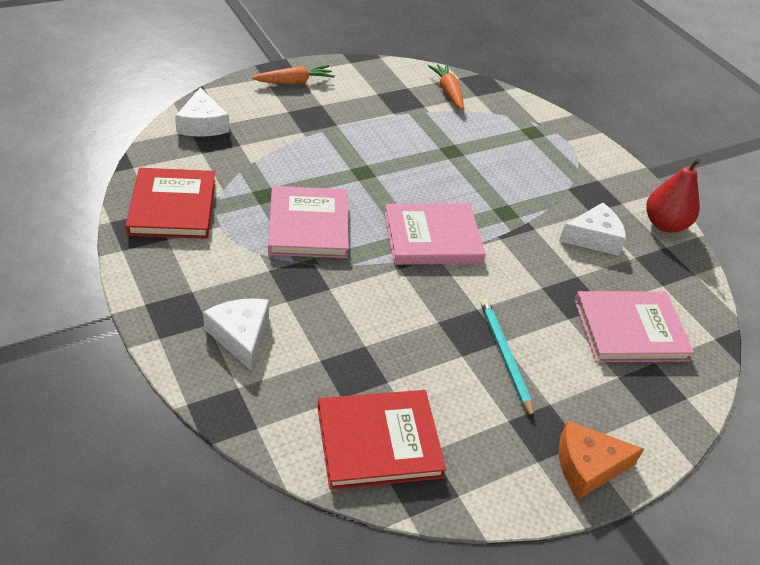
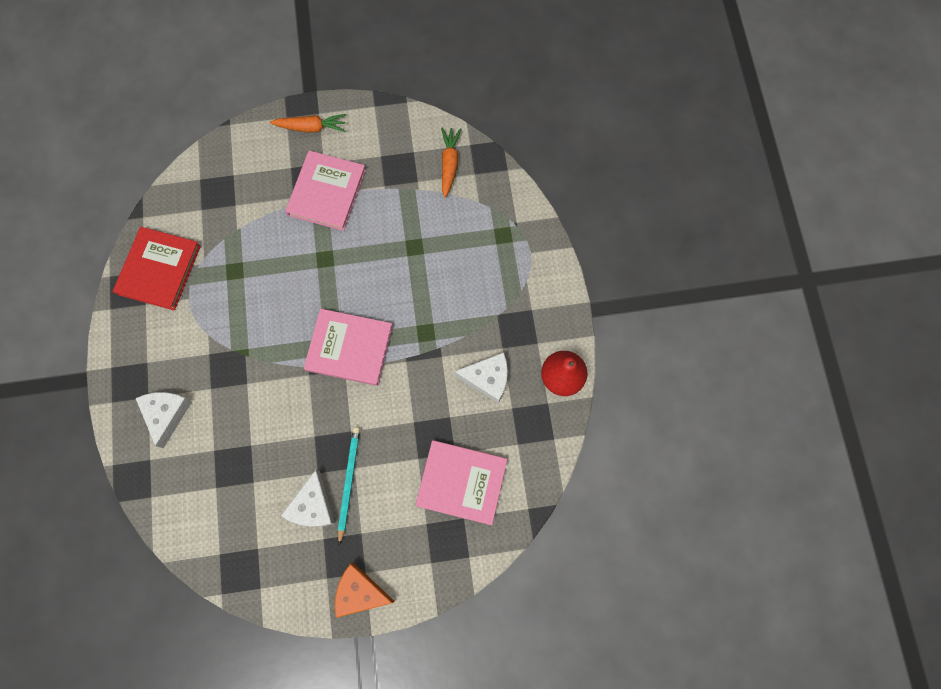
camera: 25 degrees right, 30 degrees up
white cheese [175,88,230,137] -> white cheese moved to [281,470,335,527]
pink book [268,186,349,258] -> pink book moved to [285,151,366,231]
red book [318,390,446,490] -> none

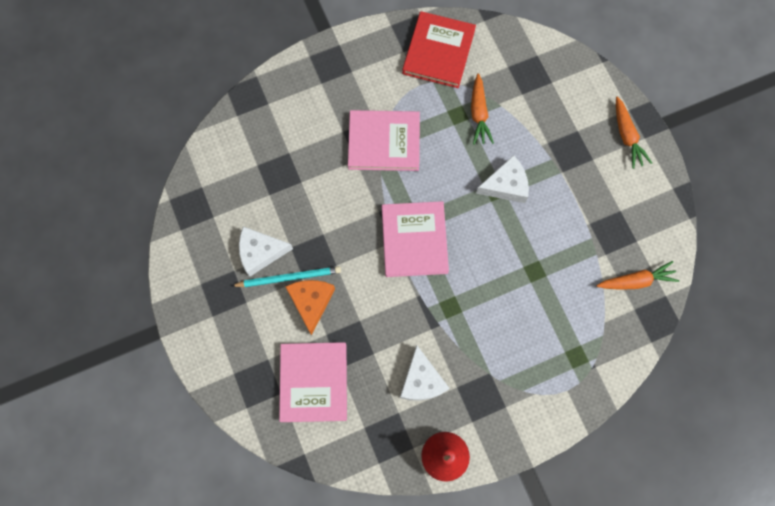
camera: 75 degrees right, 0 degrees up
red book [113,227,201,311] -> red book turned 75 degrees counterclockwise [402,11,476,88]
white cheese [135,392,192,448] -> white cheese moved to [476,155,529,203]
pink book [285,151,366,231] -> pink book moved to [348,110,420,171]
orange cheese [335,563,394,618] -> orange cheese moved to [285,280,335,335]
none -> orange carrot [471,73,494,145]

